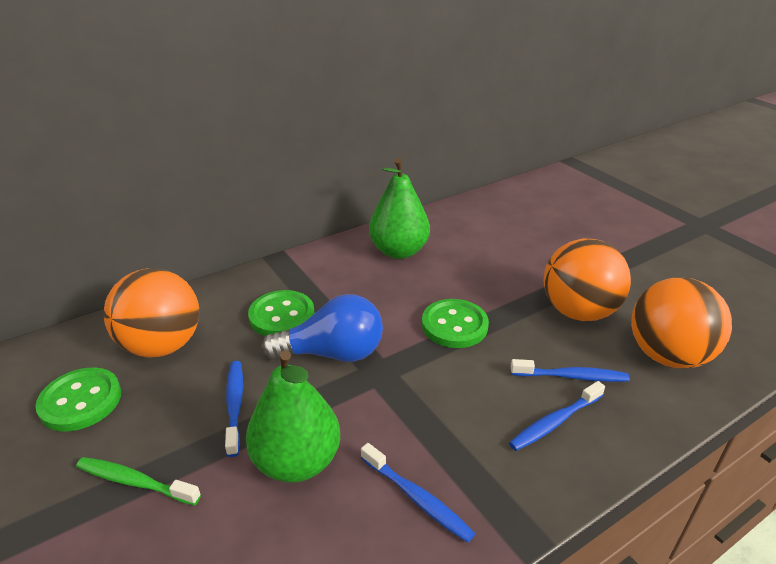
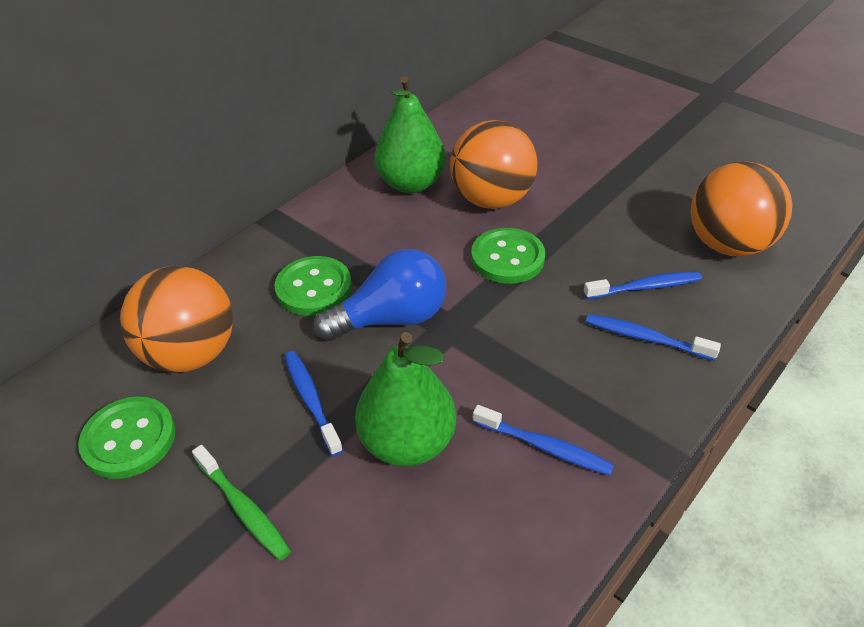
camera: 15 degrees left, 10 degrees up
green toothbrush [76,457,201,505] -> green toothbrush turned 135 degrees counterclockwise [192,445,291,561]
blue toothbrush [509,381,605,451] -> blue toothbrush turned 75 degrees clockwise [586,314,721,361]
orange ball [544,239,631,321] -> orange ball moved to [450,120,537,209]

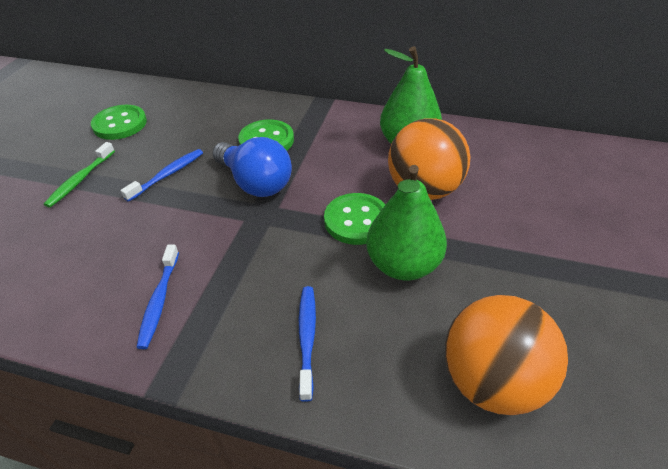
camera: 65 degrees right, 0 degrees up
orange ball [120,266,233,373] -> none
green pear [355,332,456,467] -> green pear moved to [366,165,447,280]
blue toothbrush [584,271,702,299] -> none

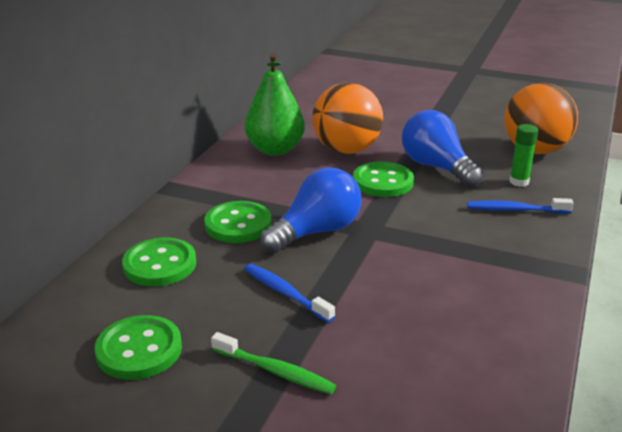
camera: 85 degrees left, 15 degrees down
blue toothbrush [136,245,179,349] -> none
green pear [366,165,447,280] -> blue light bulb [402,110,483,187]
none -> green button [122,238,196,286]
none -> green glue stick [509,124,538,187]

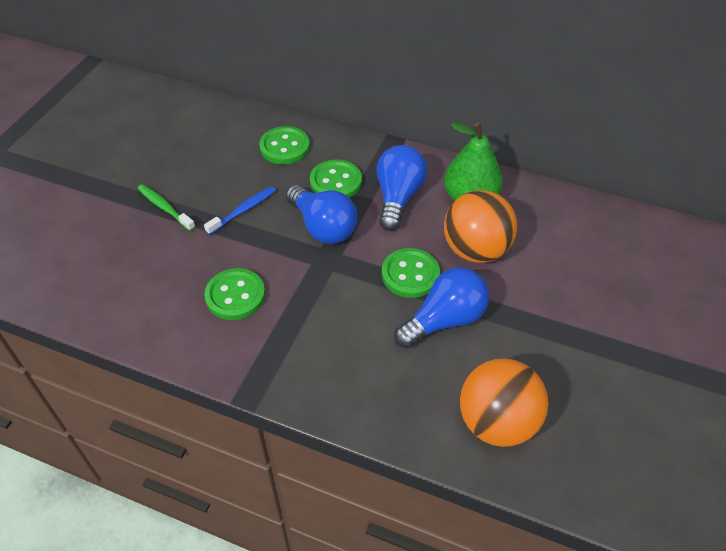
camera: 90 degrees right, 20 degrees up
green button [95,315,182,380] -> green button moved to [204,268,265,320]
green toothbrush [211,332,336,394] -> green toothbrush turned 105 degrees clockwise [137,184,195,231]
blue toothbrush [467,198,573,213] -> none
green glue stick [509,124,538,187] -> none
none -> blue light bulb [377,145,427,231]

